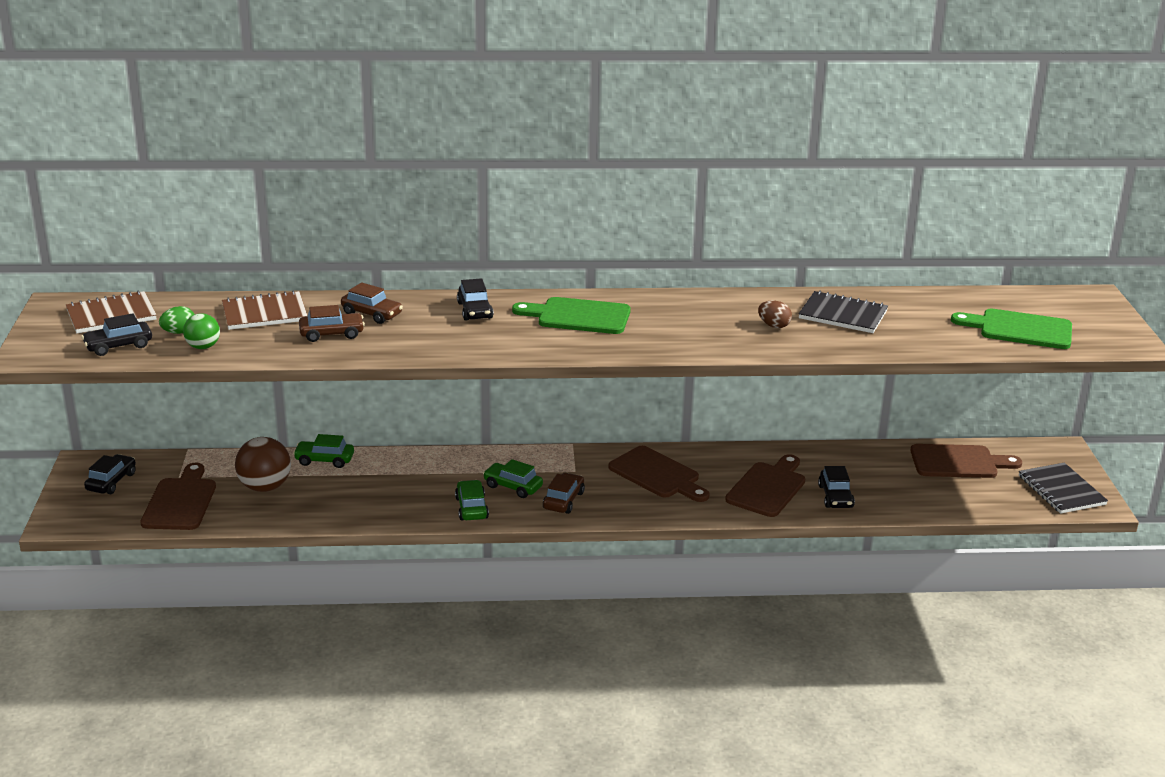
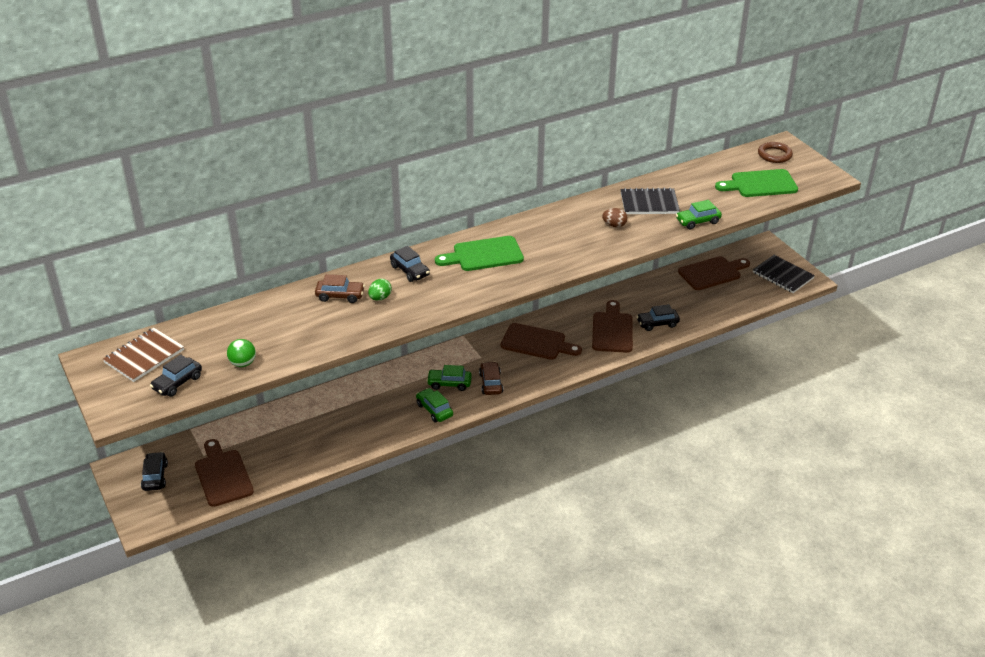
camera: 25 degrees left, 10 degrees up
green egg [159,306,195,334] -> green egg moved to [368,279,392,301]
brown notebook [222,290,308,330] -> none
brown ball [235,437,291,492] -> none
green car [293,434,354,468] -> green car moved to [676,200,722,229]
brown car [299,305,365,342] -> none
black car [818,466,855,508] -> black car turned 105 degrees clockwise [636,304,680,331]
none -> brown ring [758,142,793,163]

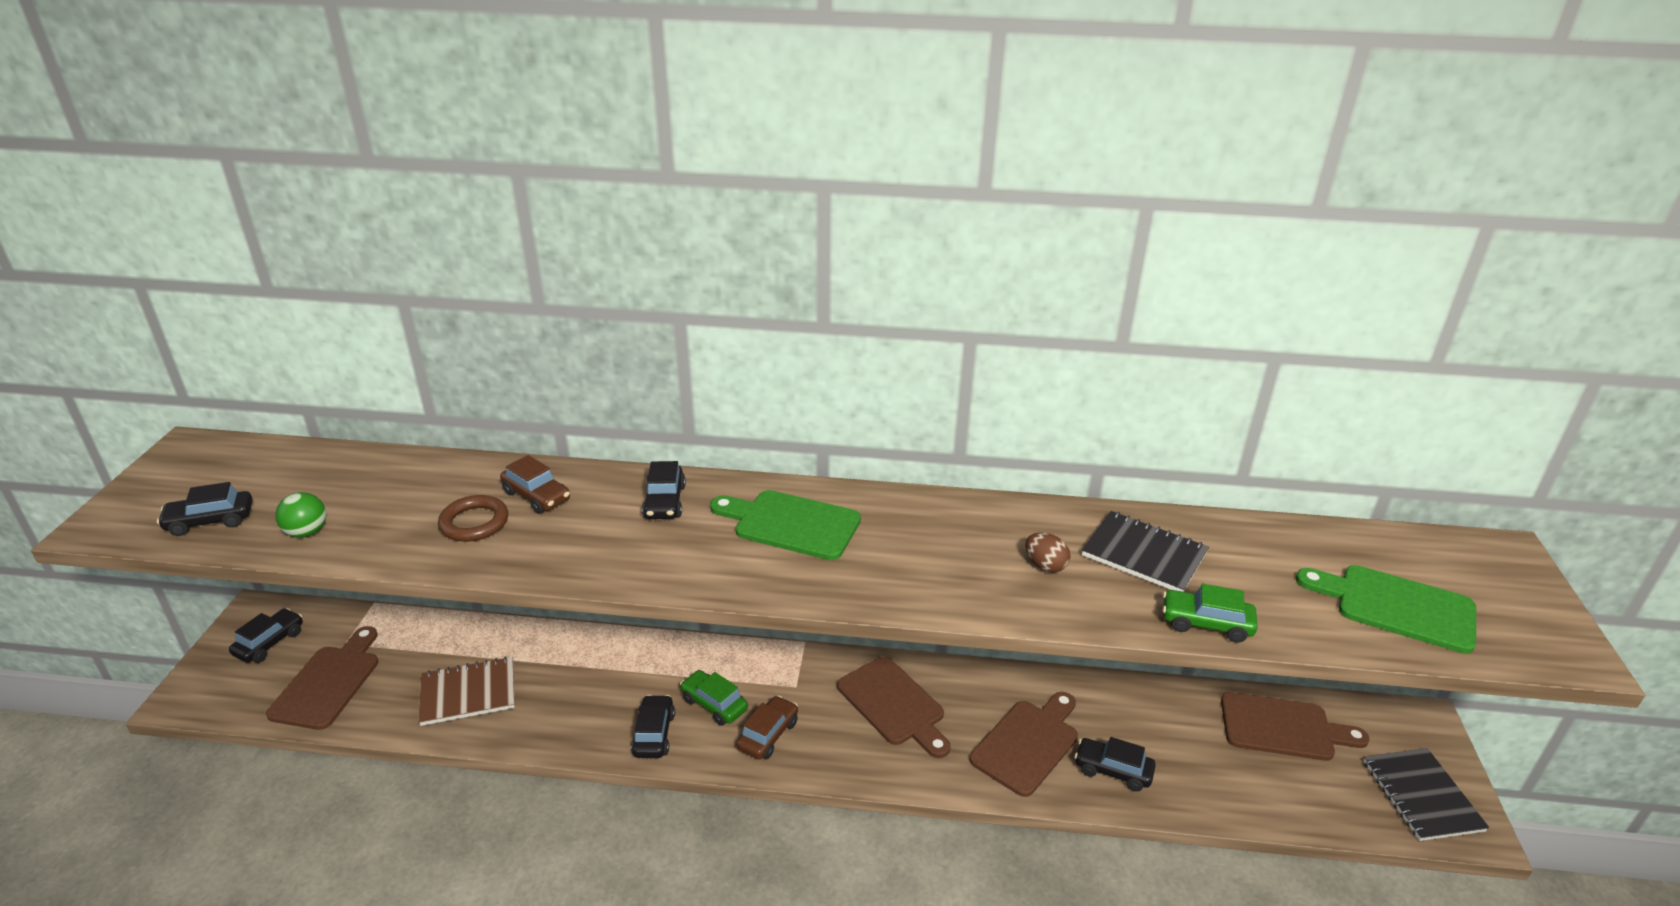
camera: 35 degrees right, 5 degrees down
brown notebook [103,328,184,382] -> brown notebook moved to [418,657,515,726]
green egg [368,279,392,301] -> none
green car [416,388,453,423] -> black car [631,695,675,758]
brown ring [758,142,793,163] -> brown ring moved to [438,495,508,542]

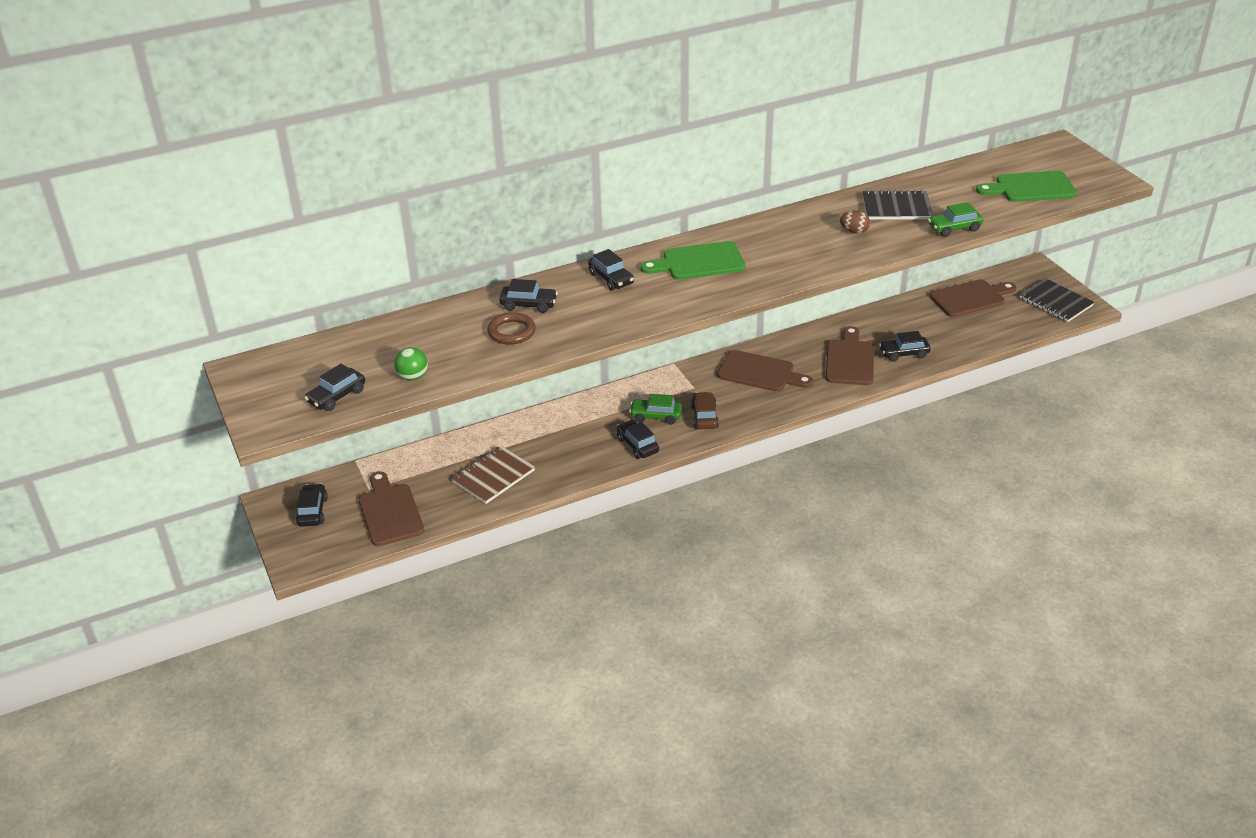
camera: 30 degrees left, 5 degrees up
brown car [500,455,570,514] -> black car [499,279,558,313]

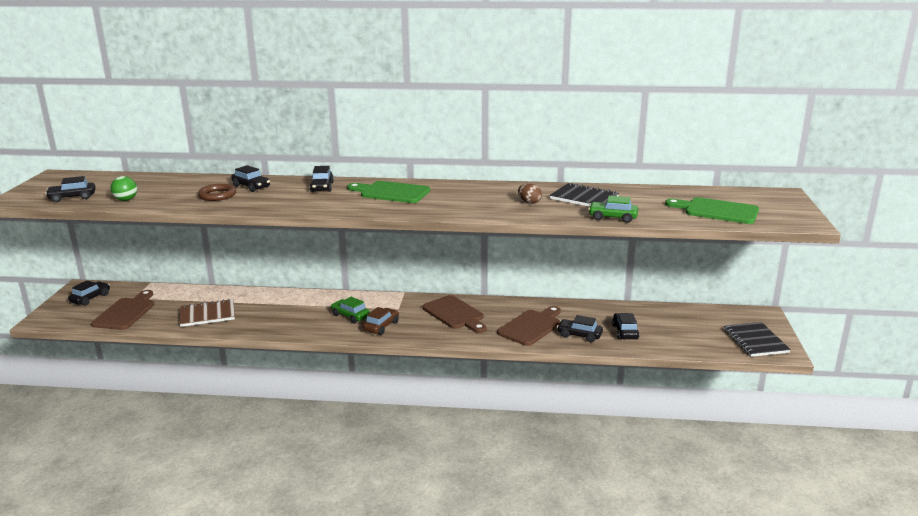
camera: 30 degrees right, 15 degrees down
black car [616,420,659,459] -> black car moved to [612,313,640,340]
brown cutting board [930,279,1016,317] -> none

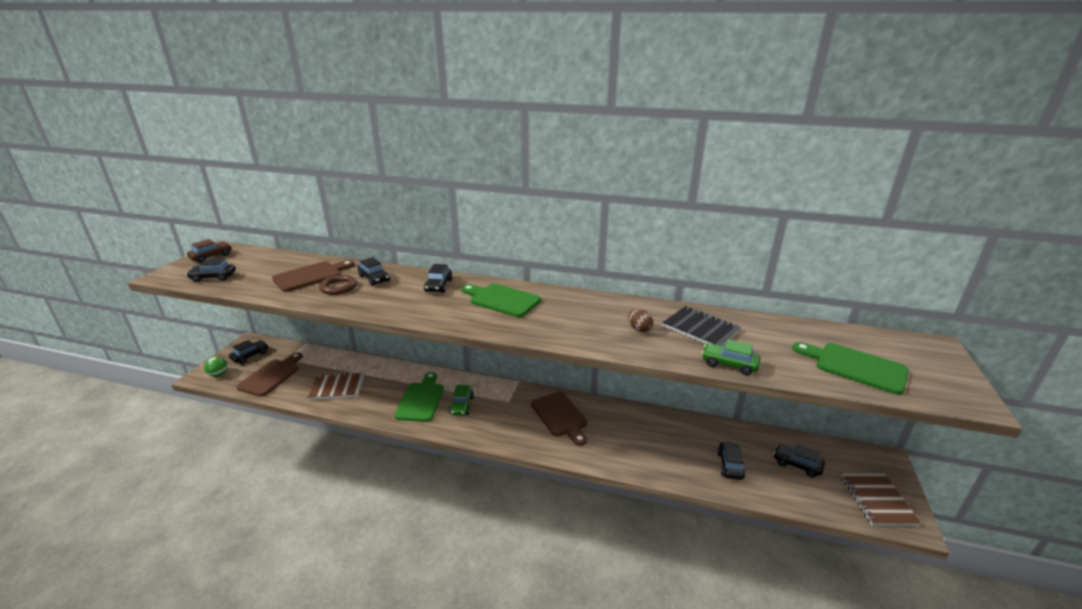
camera: 10 degrees right, 5 degrees up
green ball [111,176,137,201] -> green ball moved to [204,357,228,377]
green car [331,297,370,323] -> green car turned 135 degrees counterclockwise [449,385,474,416]
brown car [363,307,399,335] -> brown car moved to [187,239,232,263]
brown cutting board [497,306,561,346] -> brown cutting board moved to [272,260,355,292]
black car [557,315,603,342] -> black car moved to [774,444,825,477]
black notebook [724,322,791,357] -> brown notebook [841,473,921,526]
none -> green cutting board [394,372,444,422]

